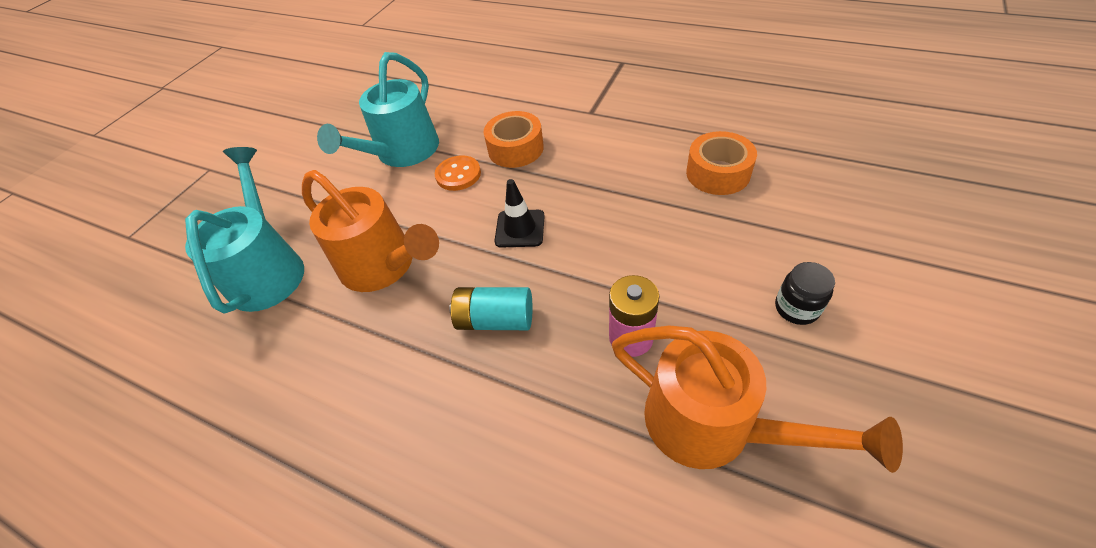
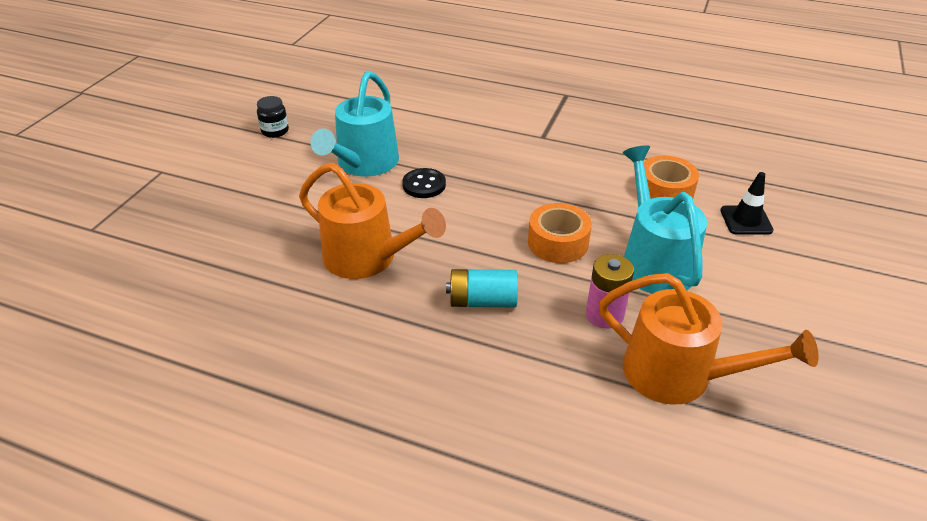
camera: 10 degrees left, 10 degrees down
turquoise watering can [185,147,304,314] -> turquoise watering can moved to [623,145,707,294]
orange button [435,155,481,191] -> black button [402,168,446,198]
orange tape [484,111,544,168] -> orange tape moved to [528,203,592,263]
black traffic cone [495,179,545,248] -> black traffic cone moved to [720,172,774,235]
black jar [775,262,835,325] -> black jar moved to [257,96,289,138]

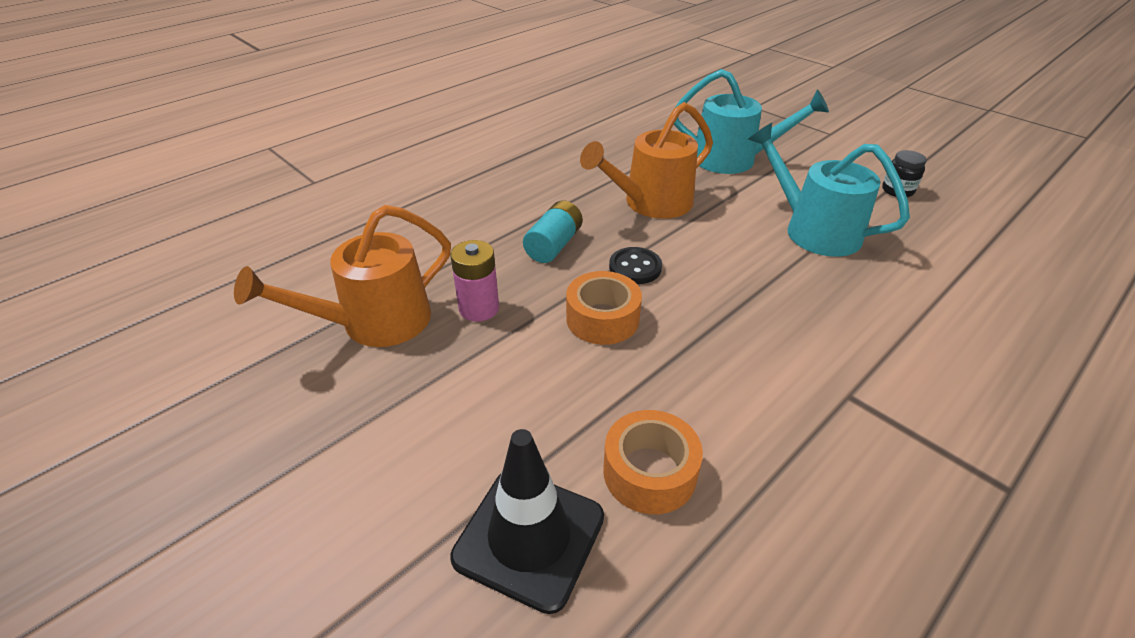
camera: 115 degrees right, 0 degrees up
black button [402,168,446,198] -> black button moved to [609,247,662,284]
turquoise watering can [623,145,707,294] -> turquoise watering can moved to [674,69,829,174]
black traffic cone [720,172,774,235] -> black traffic cone [450,429,604,614], size x1.64

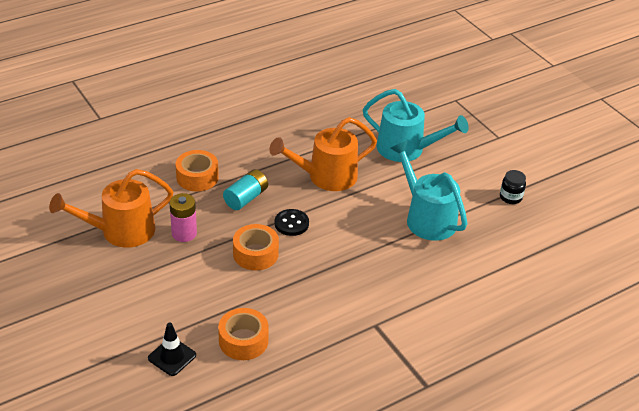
camera: 10 degrees right, 0 degrees up
black traffic cone [450,429,604,614] -> black traffic cone [148,322,196,376], size x0.61
none -> orange tape [176,150,219,191]

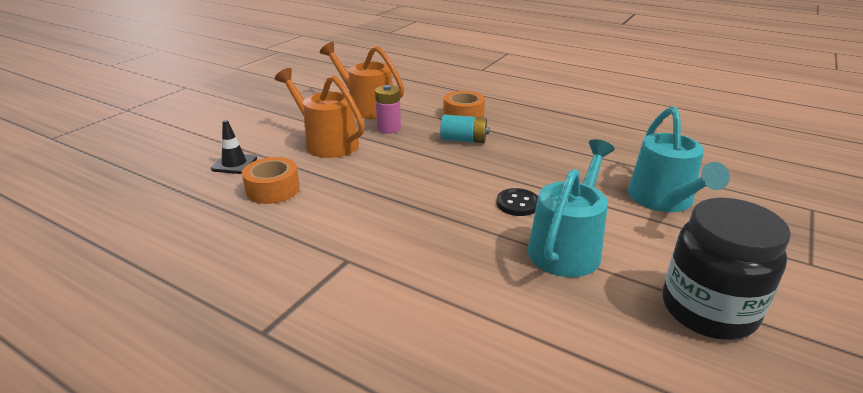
camera: 65 degrees right, 10 degrees down
orange tape [233,224,279,270] -> none
orange watering can [269,117,377,191] -> orange watering can moved to [274,68,365,158]
black button [275,209,309,236] -> black button moved to [497,188,538,216]
black jar [500,170,526,204] -> black jar [663,198,791,340], size x2.33

